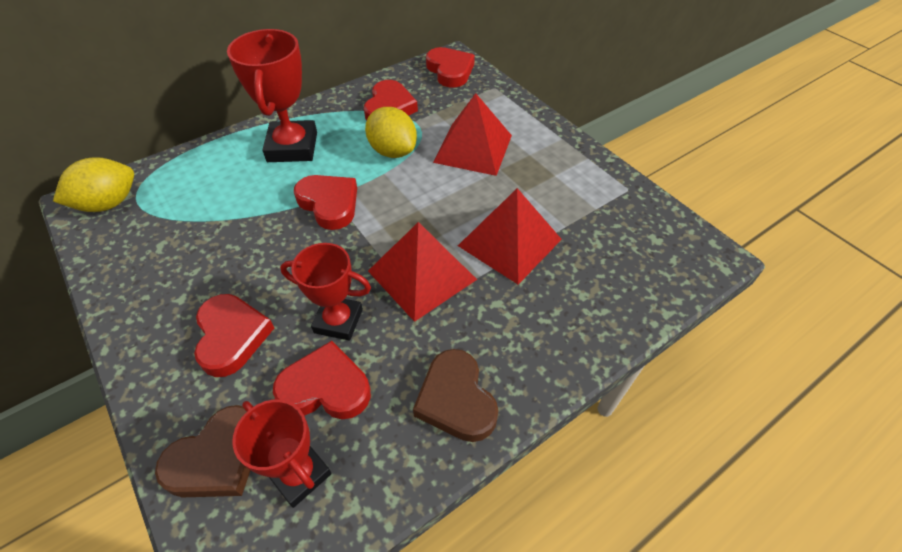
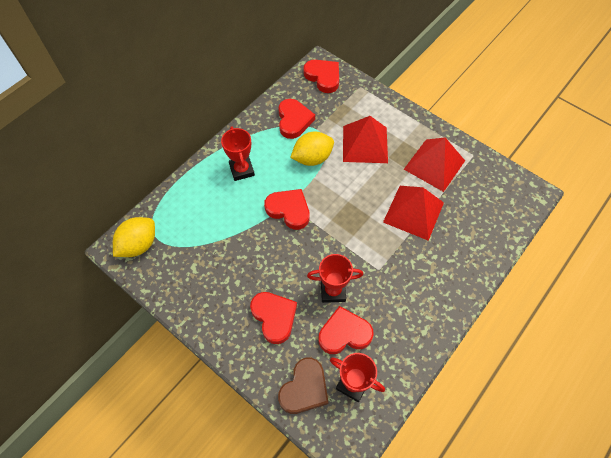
camera: 15 degrees left, 10 degrees up
red trophy [227,29,317,162] -> red trophy [221,127,255,181], size x0.65
yellow lemon [365,107,417,158] -> yellow lemon turned 60 degrees counterclockwise [290,132,334,166]
red pyramid [368,222,477,322] -> red pyramid moved to [404,137,465,192]
brown heart [413,349,499,442] -> none

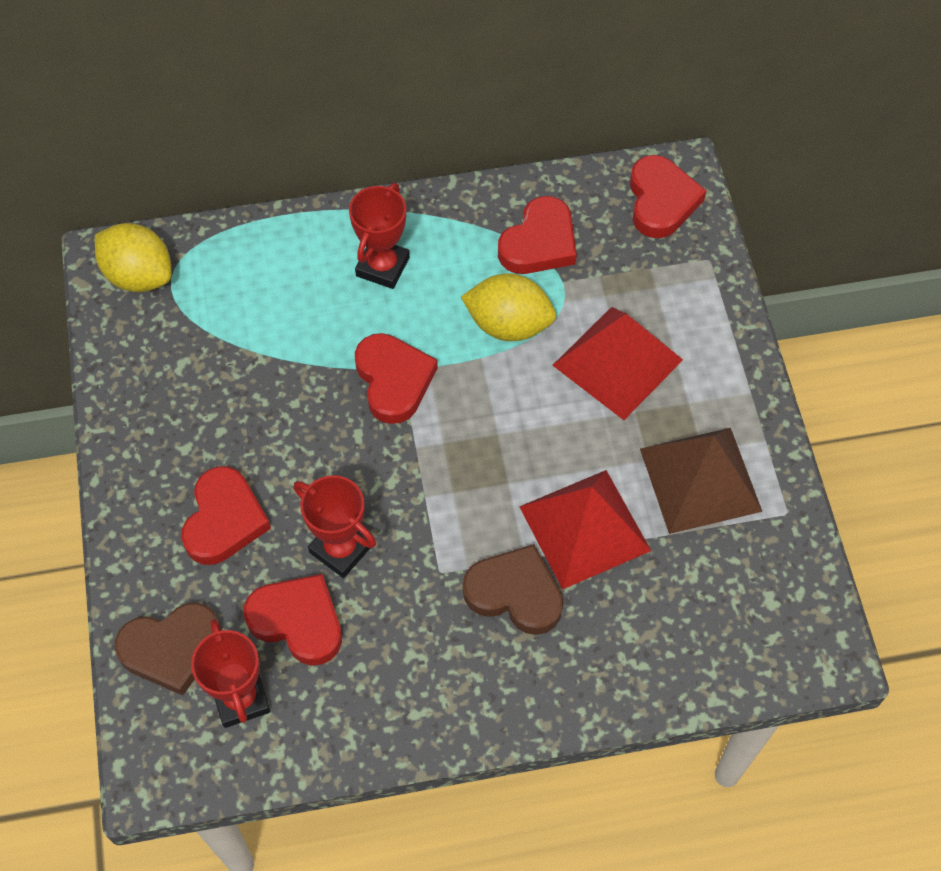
camera: 40 degrees right, 0 degrees up
yellow lemon [113,217,155,257] -> yellow lemon turned 45 degrees clockwise [95,223,172,292]
red pyramid [404,137,465,192] -> brown pyramid [640,428,762,534]
none -> brown heart [463,544,563,635]

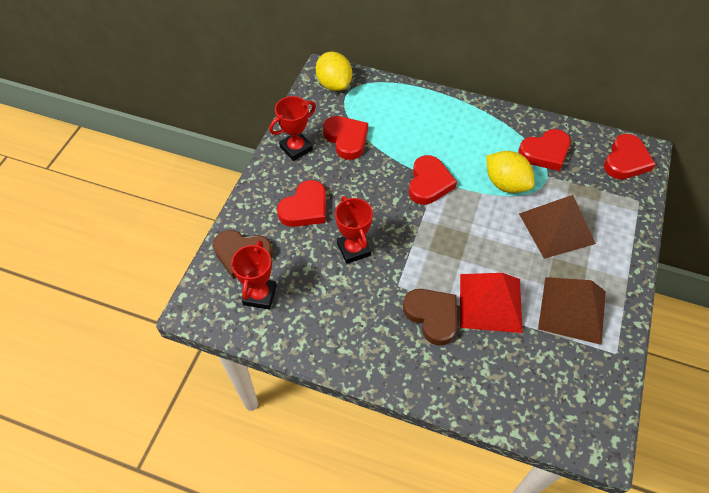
camera: 30 degrees right, 5 degrees down
red heart [244,574,342,666] -> red heart moved to [323,116,368,160]
red trophy [349,183,410,289] -> red trophy moved to [269,96,316,161]
red pyramid [552,307,683,420] -> brown pyramid [519,195,596,259]

